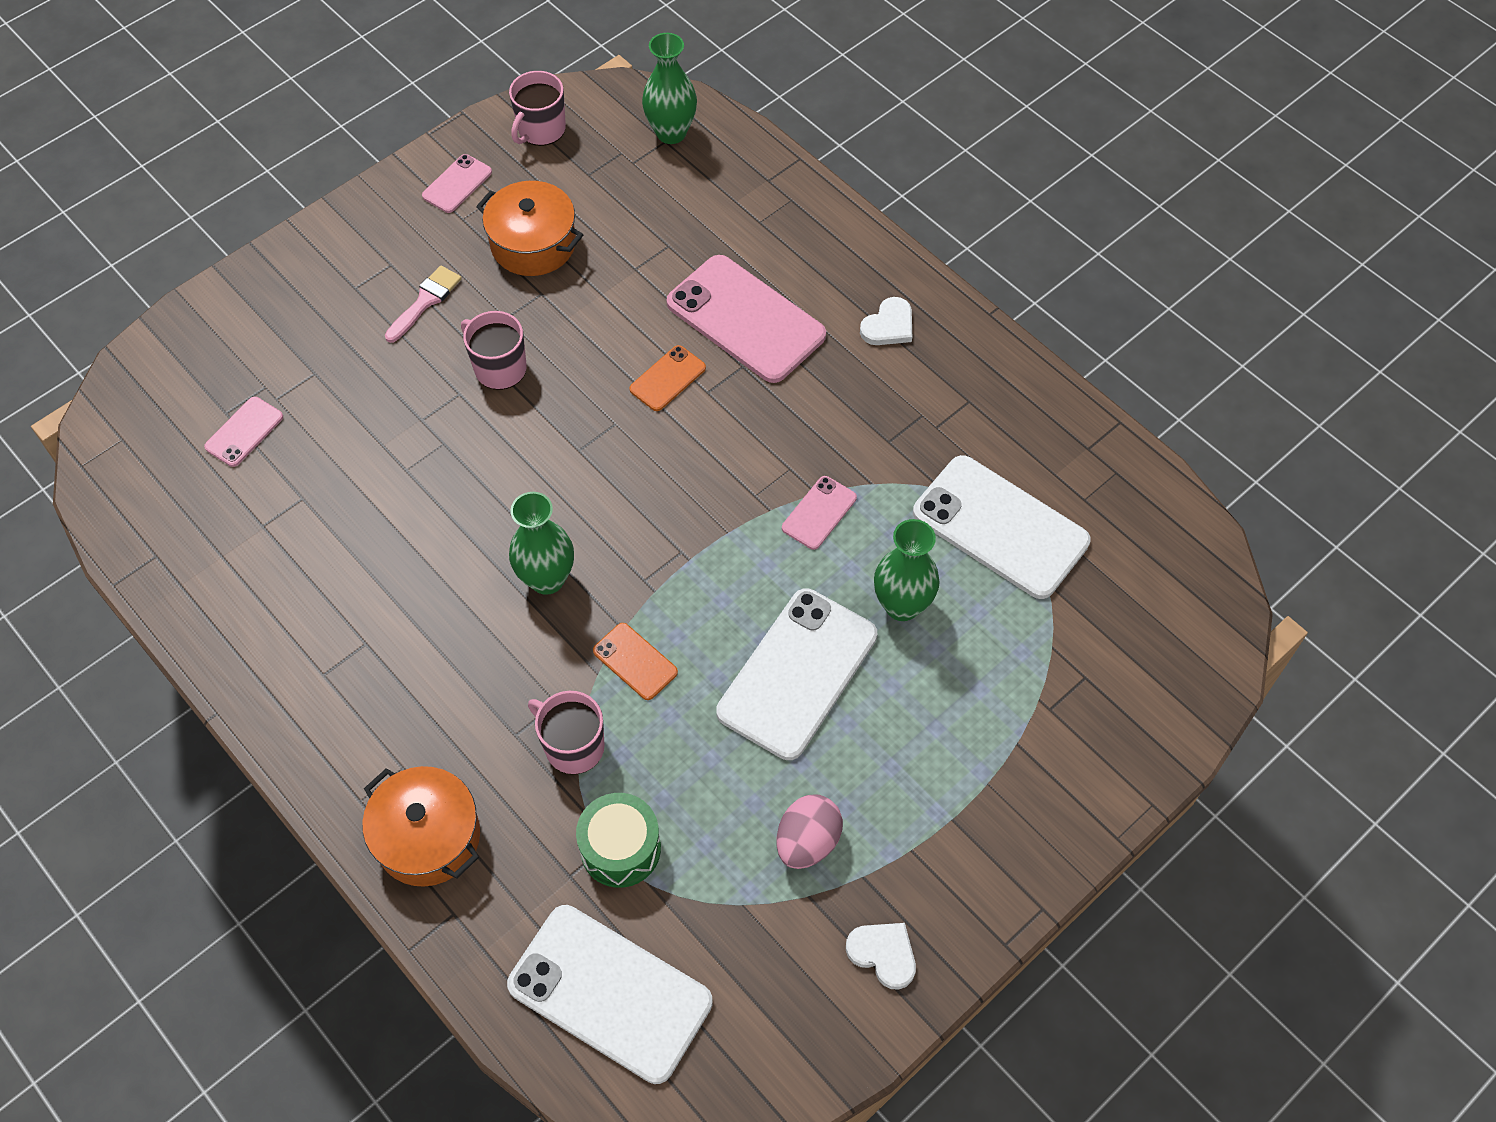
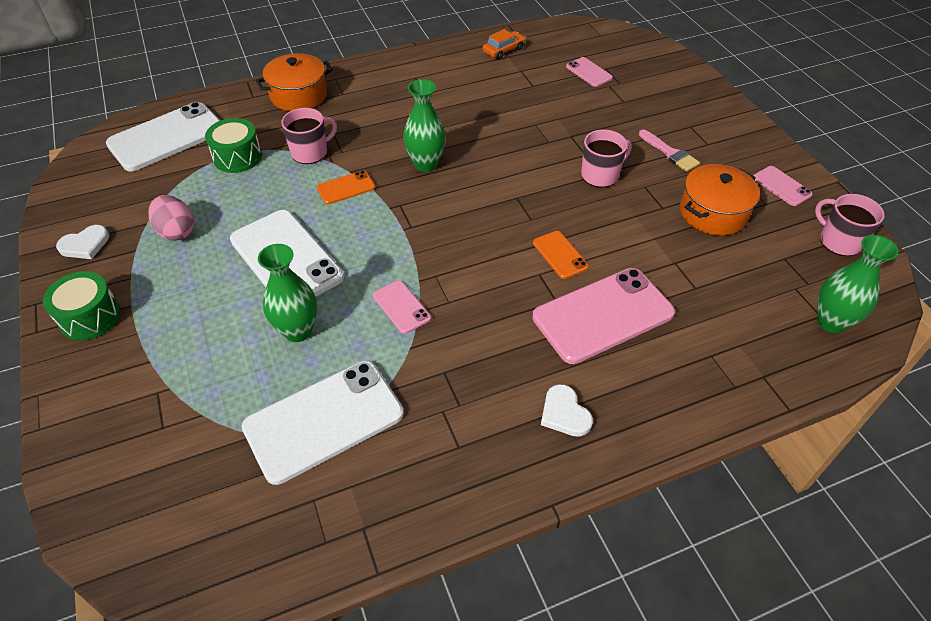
camera: 110 degrees right, 10 degrees down
none -> green drum [43,271,121,340]
none -> orange car [483,29,526,60]

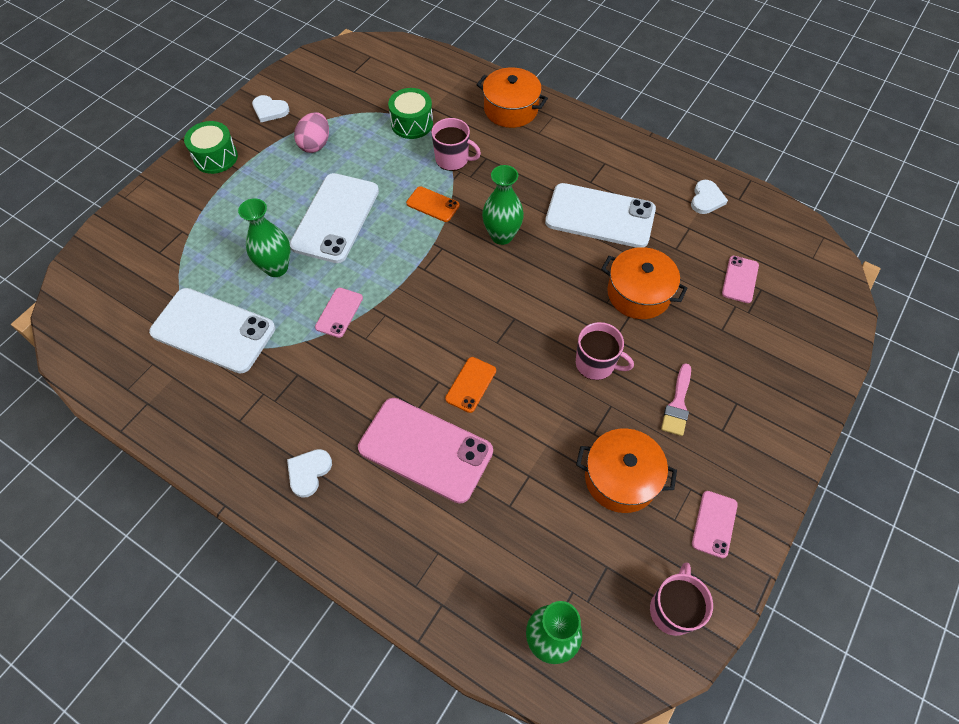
camera: 55 degrees right, 10 degrees up
white phone [106,102,220,171] -> white phone moved to [545,183,656,248]
orange car [483,29,526,60] -> white heart [691,180,728,214]
none -> orange pot [601,247,688,319]

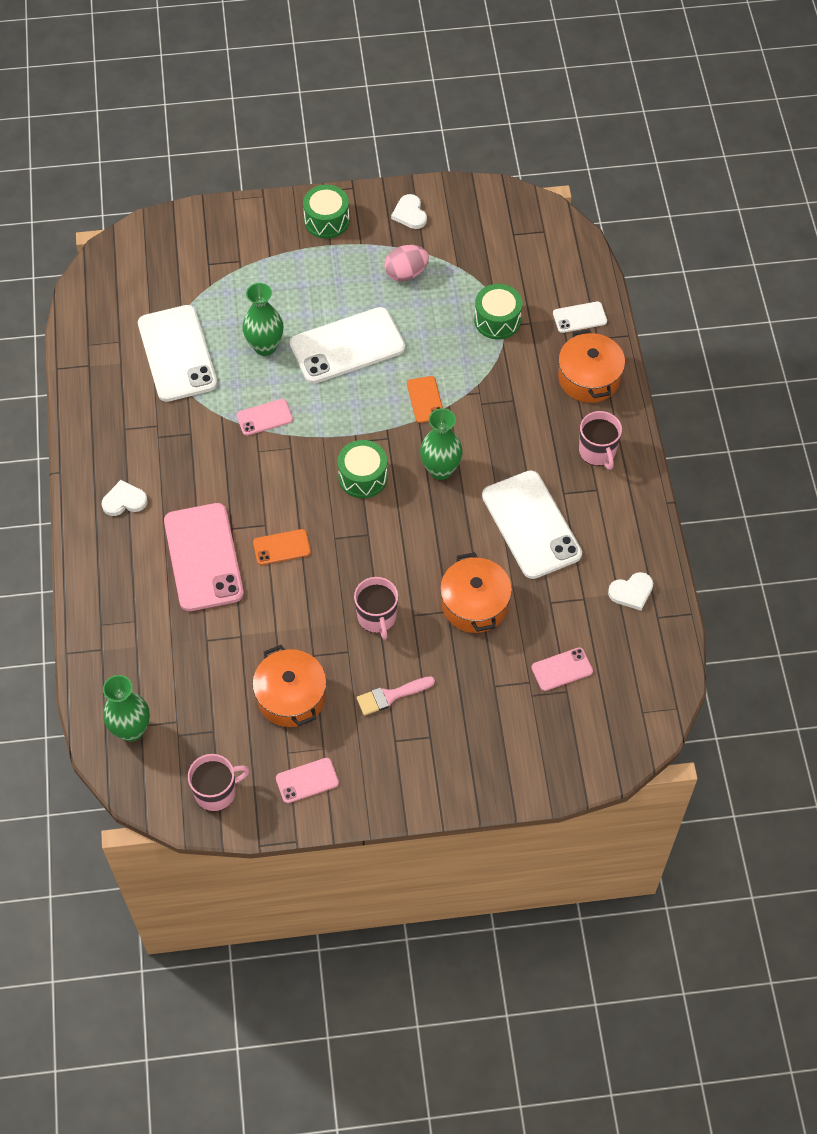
camera: 50 degrees right, 0 degrees up
pink mug [431,118,481,171] -> pink mug moved to [579,411,622,470]
none -> green drum [337,440,388,498]
none -> white phone [553,302,607,333]

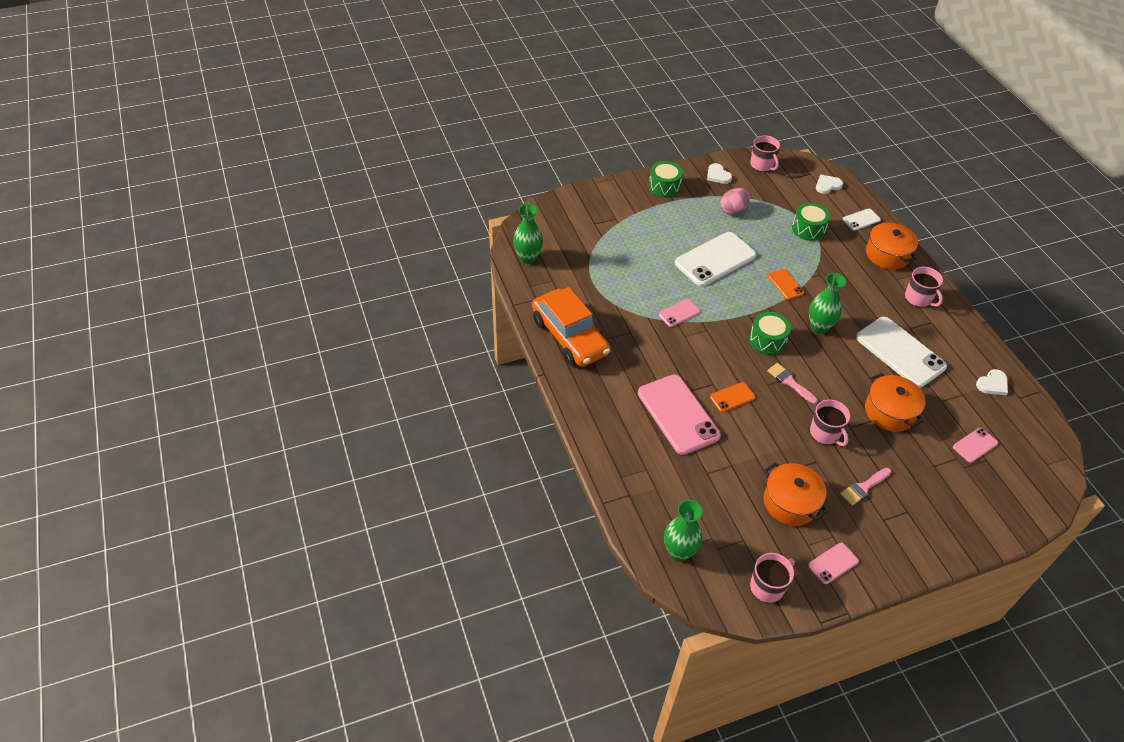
camera: 15 degrees left, 10 degrees down
white heart [102,480,148,516] -> white heart moved to [816,175,843,194]
white phone [138,305,217,402] -> none
green vase [242,283,283,356] -> green vase moved to [513,204,543,264]
none -> orange car [532,287,610,367]
none -> pink mug [750,135,780,172]
none -> pink brush [767,363,818,404]

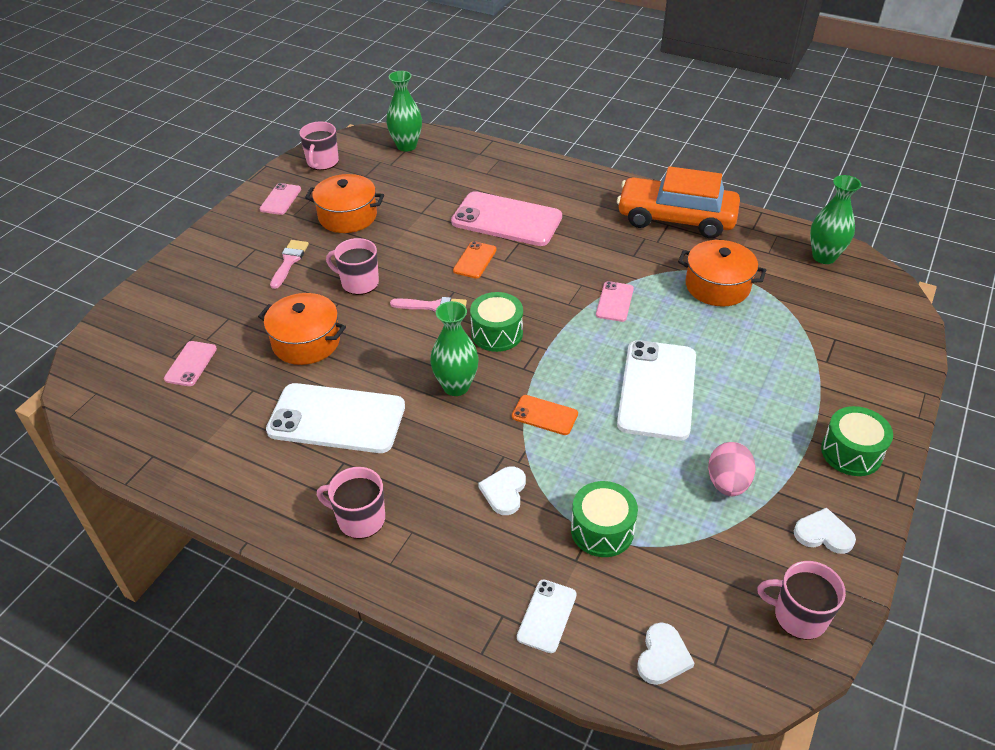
camera: 140 degrees right, 5 degrees down
orange pot [866,221,918,270] -> orange pot moved to [678,240,766,307]
white heart [976,369,1008,395] -> white heart moved to [478,466,526,515]

